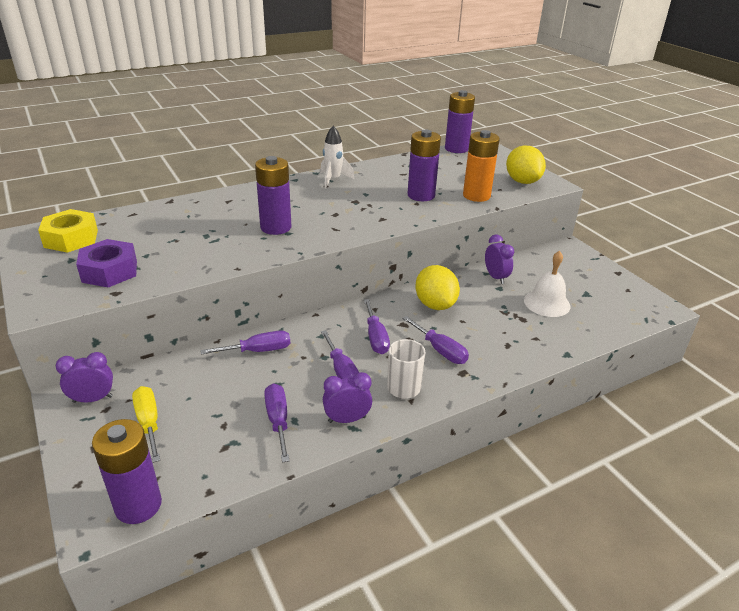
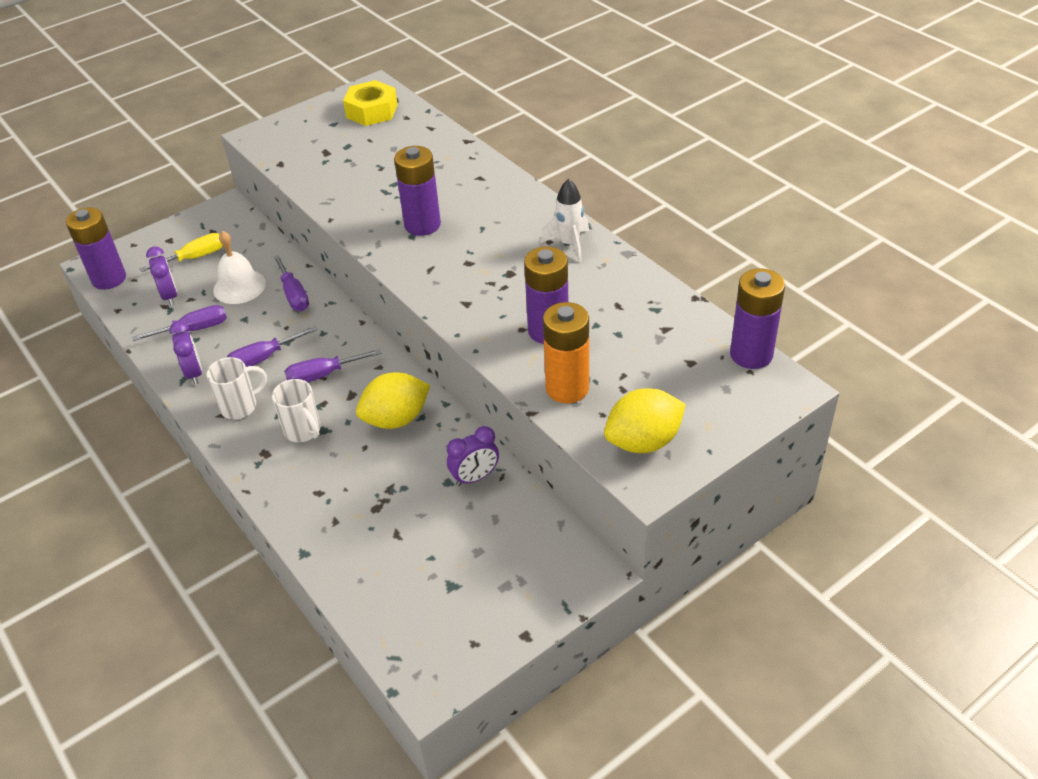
camera: 85 degrees right, 10 degrees up
purple clock [56,352,113,403] -> purple clock moved to [146,246,177,306]
purple nut [76,239,137,288] -> none
purple screwdriver [402,316,469,364] -> white mug [272,379,320,442]
white bell [524,251,571,317] -> white bell moved to [213,231,266,304]

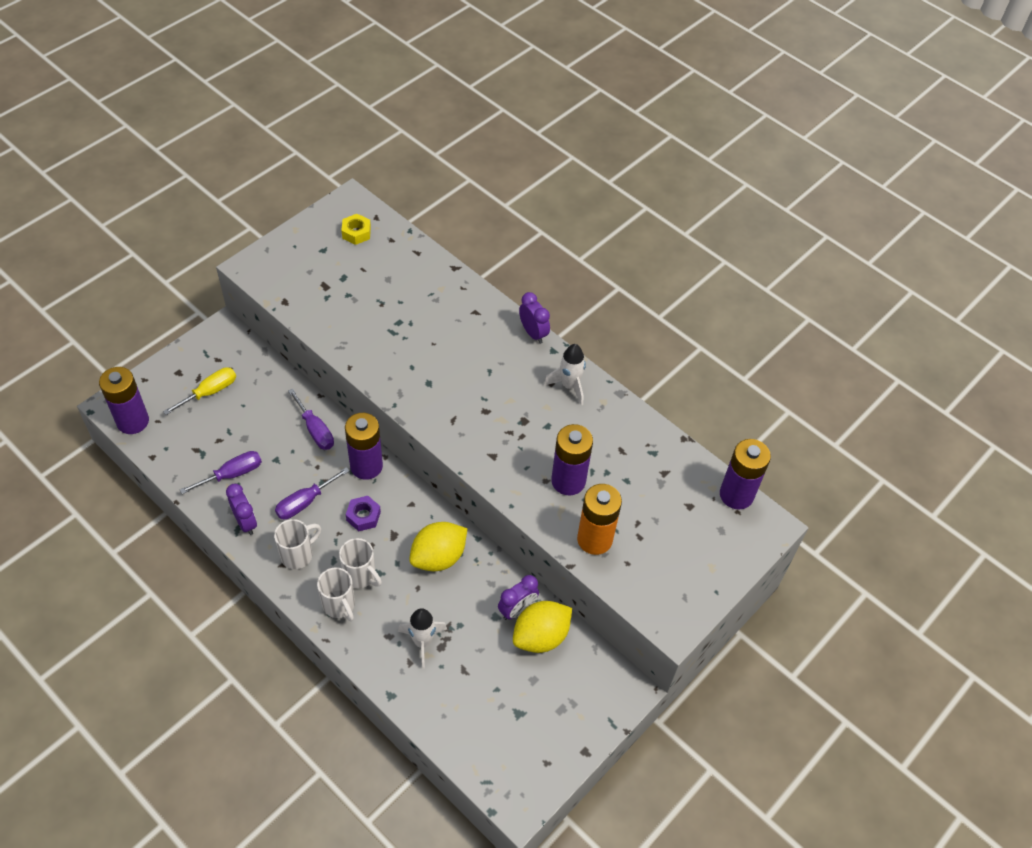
camera: 15 degrees left, 10 degrees up
purple clock [146,246,177,306] -> purple clock moved to [519,292,550,344]
white bell [213,231,266,304] -> none
purple screwdriver [284,349,381,382] -> purple nut [346,496,381,531]
yellow nut [343,80,397,126] -> yellow nut [341,214,371,245], size x0.63
purple battery [394,146,441,236] -> purple battery moved to [345,413,383,480]
yellow lemon [604,388,686,453] -> yellow lemon moved to [513,601,572,653]
none -> white mug [317,567,355,621]
none -> white rocket [398,608,447,669]

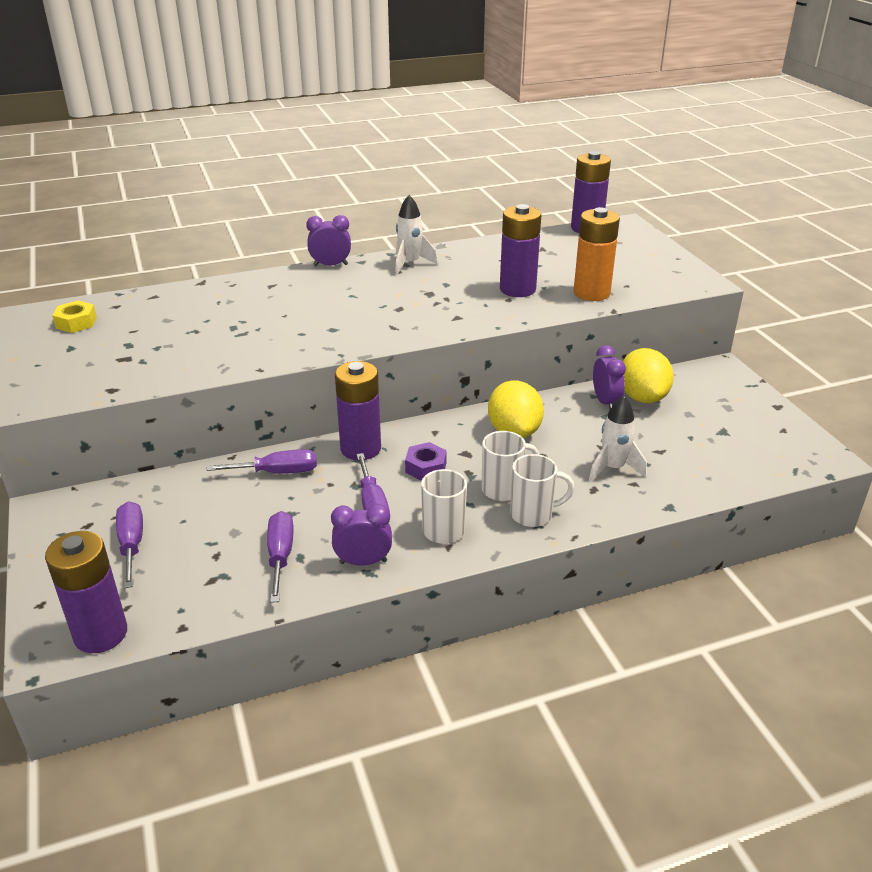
camera: 60 degrees left, 20 degrees down
yellow screwdriver [163,367,236,415] -> purple screwdriver [116,501,143,588]

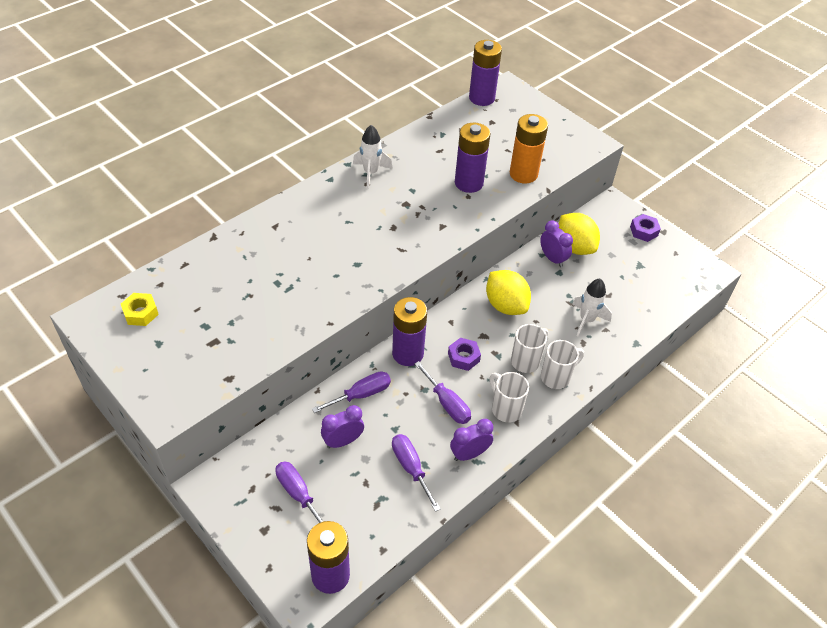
camera: 25 degrees left, 15 degrees up
purple clock [306,215,351,266] -> purple clock moved to [321,405,364,448]
none -> purple nut [630,214,661,242]

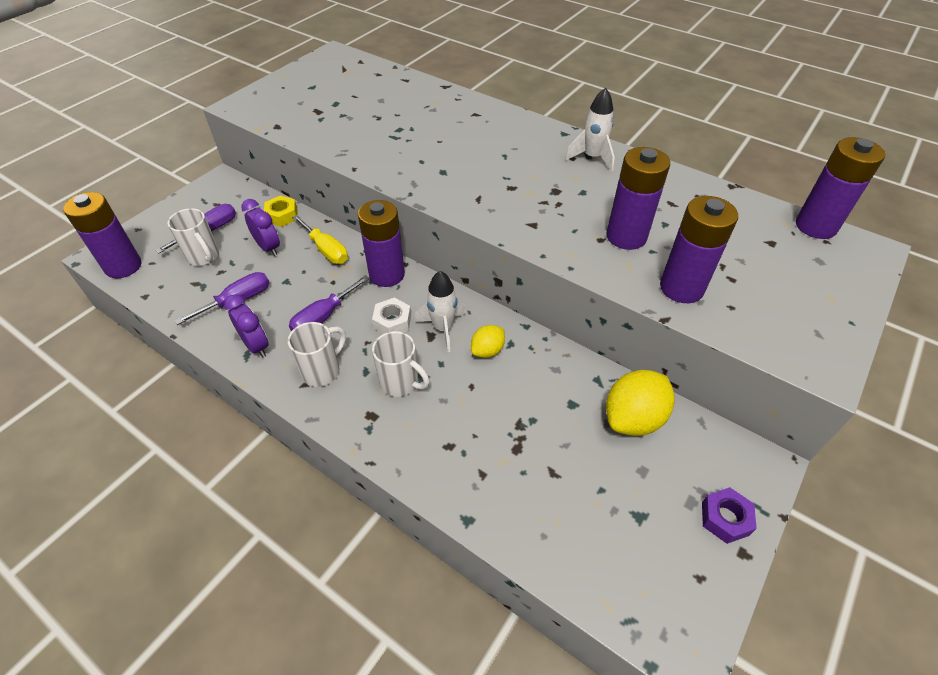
camera: 80 degrees right, 0 degrees up
yellow nut [121,293,159,326] -> yellow nut moved to [264,196,298,227]
purple screwdriver [312,371,391,413] -> yellow screwdriver [292,215,348,264]
purple nut [448,338,481,371] -> white nut [372,298,411,334]
yellow lemon [486,270,531,315] -> yellow lemon [471,325,505,358], size x0.56
orange battery [510,114,548,184] -> purple battery [660,196,738,303]
purple clock [540,220,573,267] -> none
white mug [541,340,584,389] -> white mug moved to [168,208,219,266]
white rocket [572,278,612,337] -> white rocket moved to [414,271,467,352]

